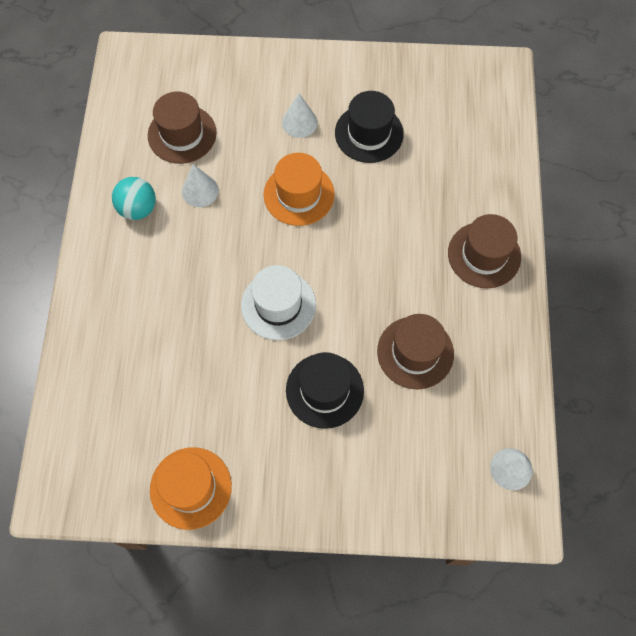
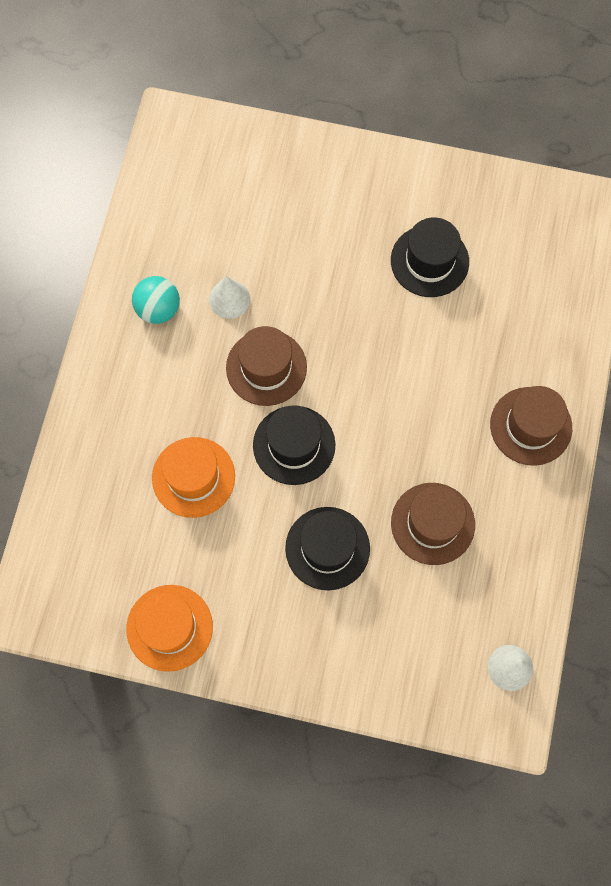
camera: 10 degrees right, 5 degrees up
brown hat [148,91,217,164] -> brown hat moved to [226,326,307,406]
white hat [241,265,316,340] -> black hat [253,405,335,485]
orange hat [264,153,335,226] -> orange hat moved to [152,437,235,518]
white cone [282,93,318,138] -> none

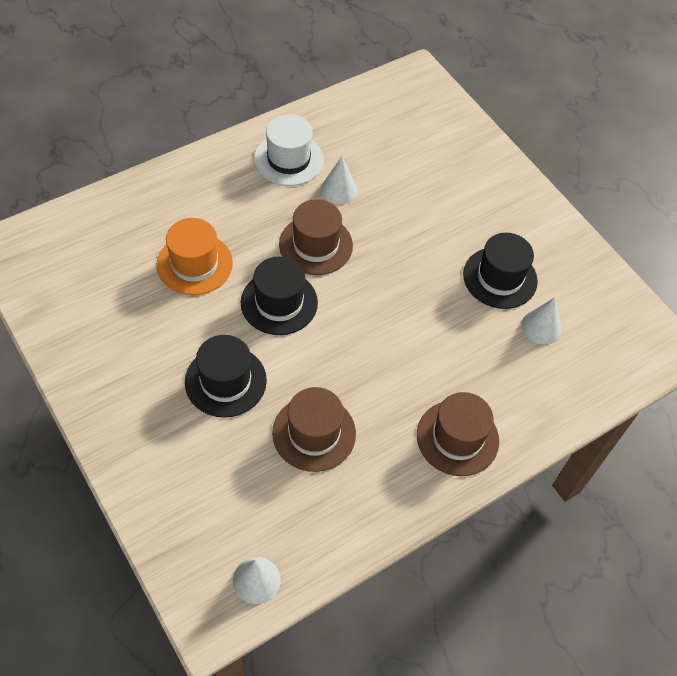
camera: 40 degrees right, 15 degrees down
orange hat [126,585,213,672] -> none
turquoise ball [132,276,180,324] -> white hat [254,114,324,186]
none -> white cone [521,297,561,344]

